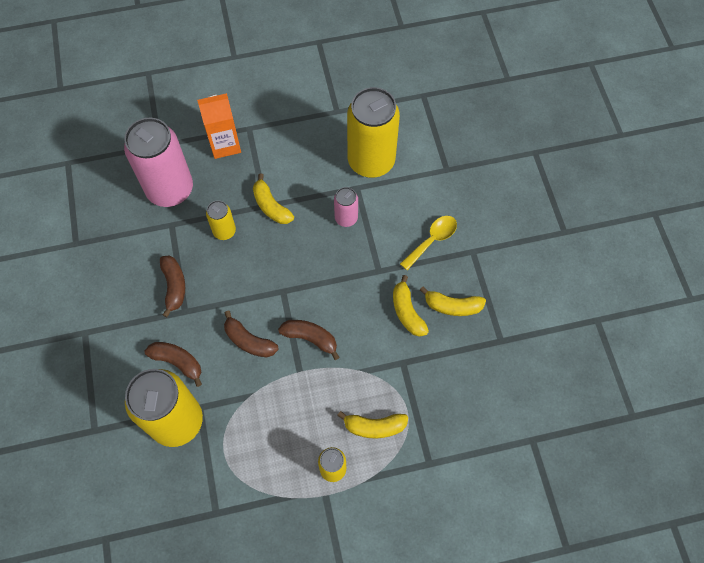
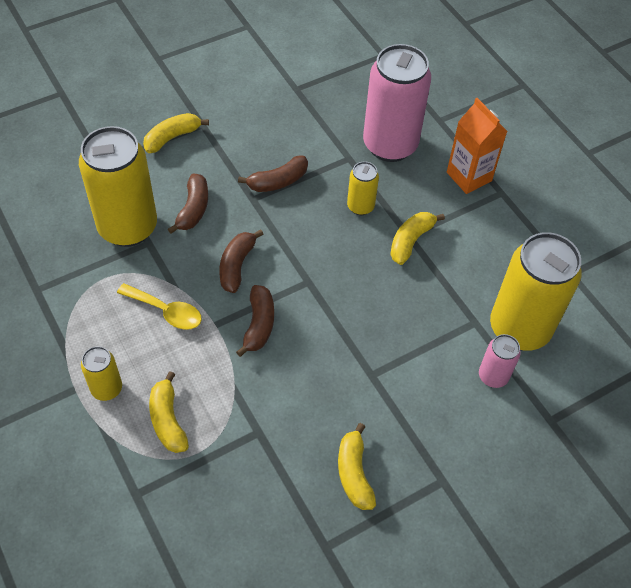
camera: 70 degrees right, 10 degrees down
pink can [334,187,358,227] -> pink can moved to [479,334,521,388]
yellow banana [393,275,429,337] -> yellow banana moved to [143,113,209,153]
yellow spoon [400,216,457,270] -> yellow spoon moved to [117,283,202,330]

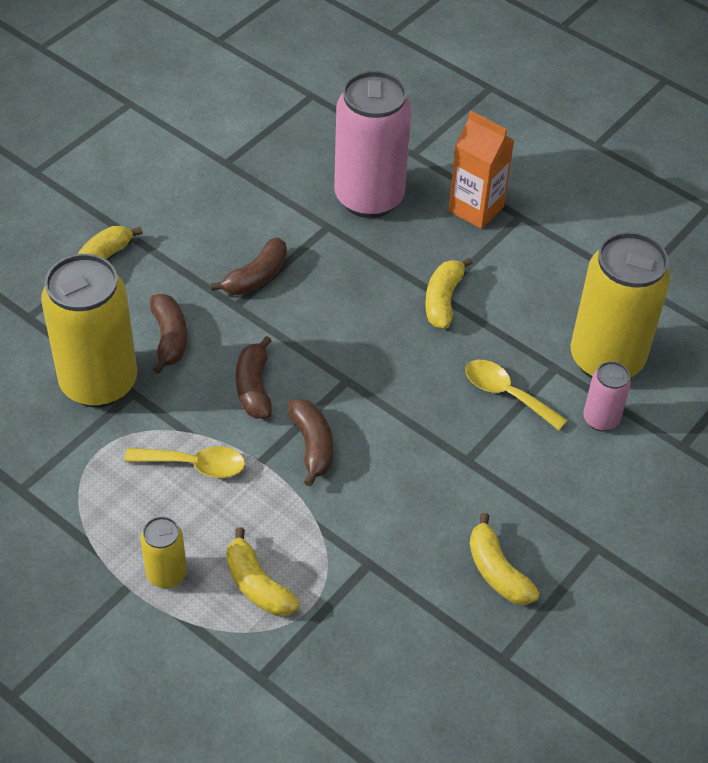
camera: 20 degrees left, 5 degrees down
yellow can [347,162,379,215] -> none
none -> yellow spoon [466,360,568,430]

